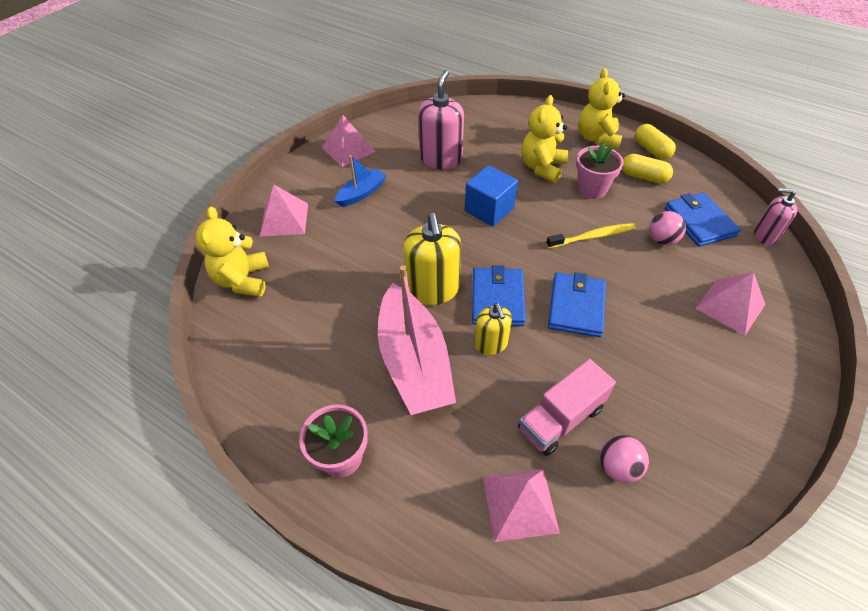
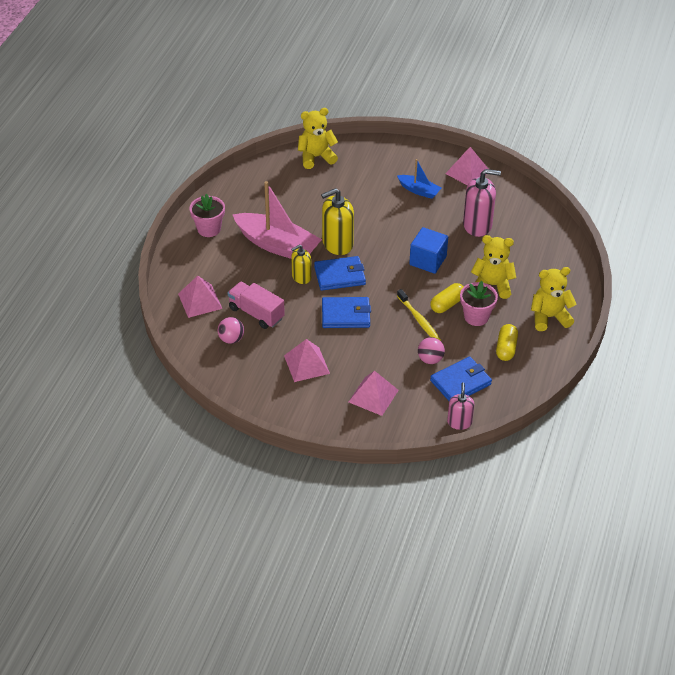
camera: 75 degrees right, 5 degrees down
pink pyramid [260,185,308,236] -> pink pyramid moved to [284,339,330,382]
pink boat [378,265,456,415] -> pink boat turned 120 degrees counterclockwise [232,181,322,259]
yellow capsule [635,124,676,159] -> yellow capsule moved to [430,283,464,313]

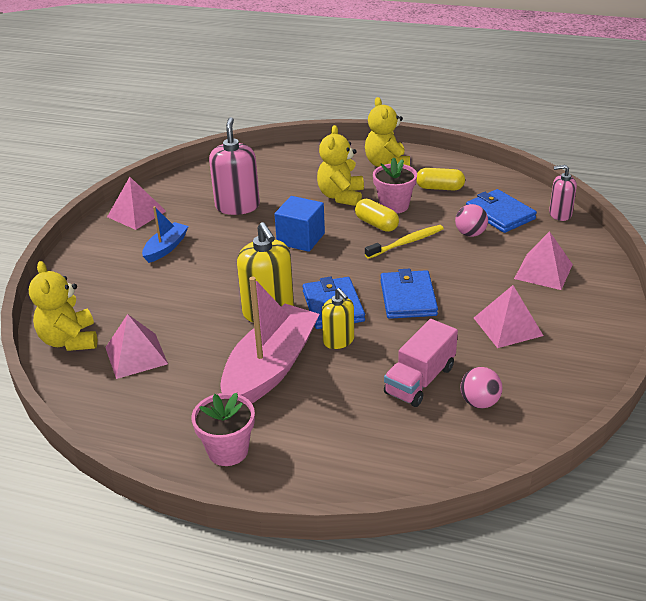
camera: 90 degrees left, 10 degrees down
pink pyramid [178,276,222,318] -> pink pyramid moved to [105,314,168,379]

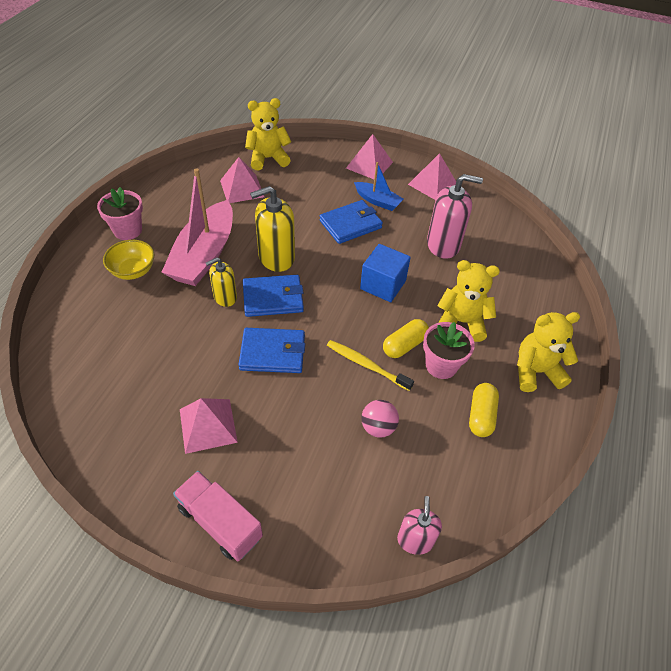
camera: 90 degrees right, 15 degrees up
pink boat [220,276,320,403] -> pink boat turned 75 degrees clockwise [161,168,233,286]
yellow toothbrush [365,225,444,259] -> yellow toothbrush turned 150 degrees clockwise [327,340,414,391]
pink truck [384,319,458,407] -> pink truck moved to [173,471,263,561]
pink ball [460,367,502,409] -> none
blue wallet [466,189,537,233] -> blue wallet moved to [319,200,383,244]
pink pyramid [514,231,573,290] -> pink pyramid moved to [346,134,393,180]
none -> yellow bowl [103,240,155,280]

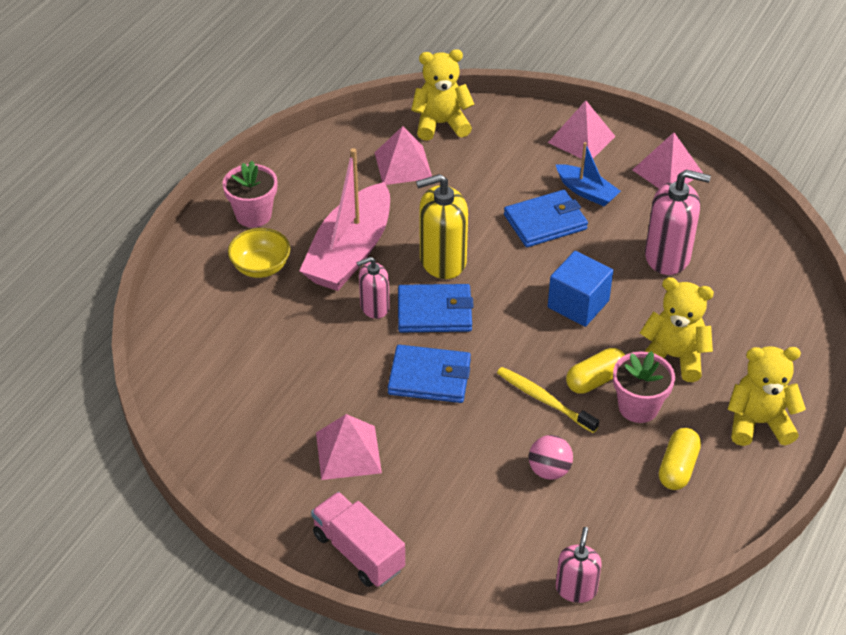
camera: 10 degrees right, 5 degrees down
yellow soap dispenser [206,257,237,307] -> pink soap dispenser [356,257,390,319]

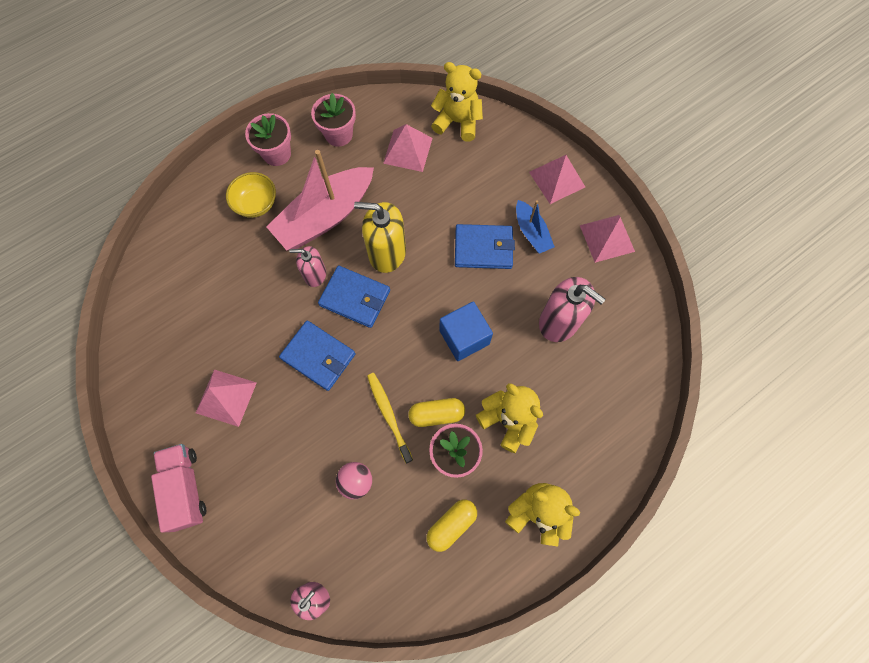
camera: 25 degrees right, 25 degrees up
none -> pink flower pot [311,93,356,147]

